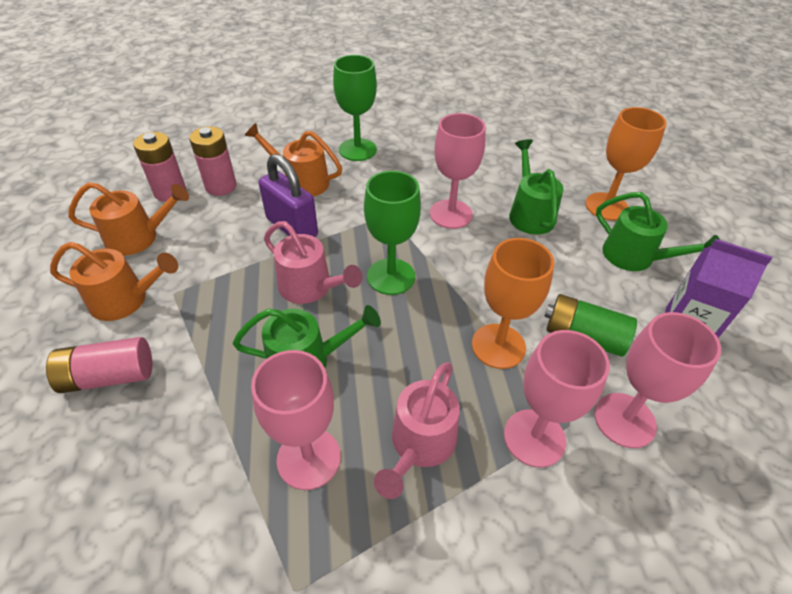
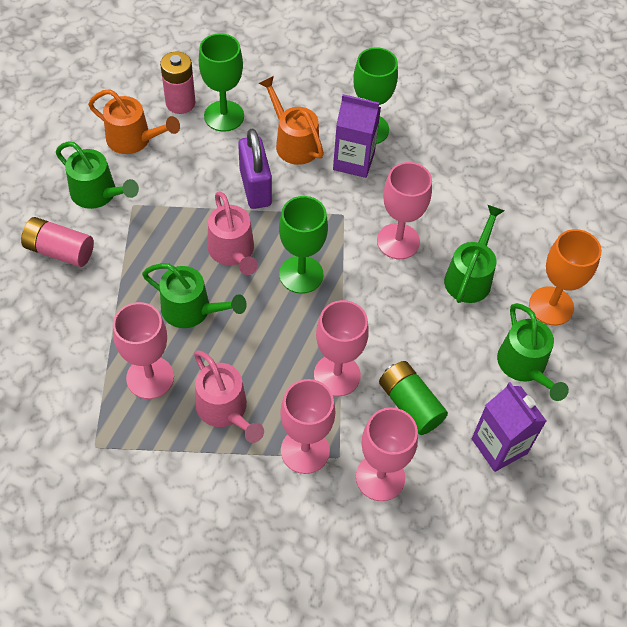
camera: 30 degrees right, 10 degrees up
orange watering can [50,242,178,321] -> green watering can [56,141,139,209]
pink battery [189,126,237,196] -> green goblet [199,33,244,132]
pink watering can [374,362,460,499] -> pink watering can turned 90 degrees counterclockwise [194,350,264,443]
orange goblet [472,238,554,369] -> pink goblet [314,300,369,397]
none -> purple carton [333,94,381,178]

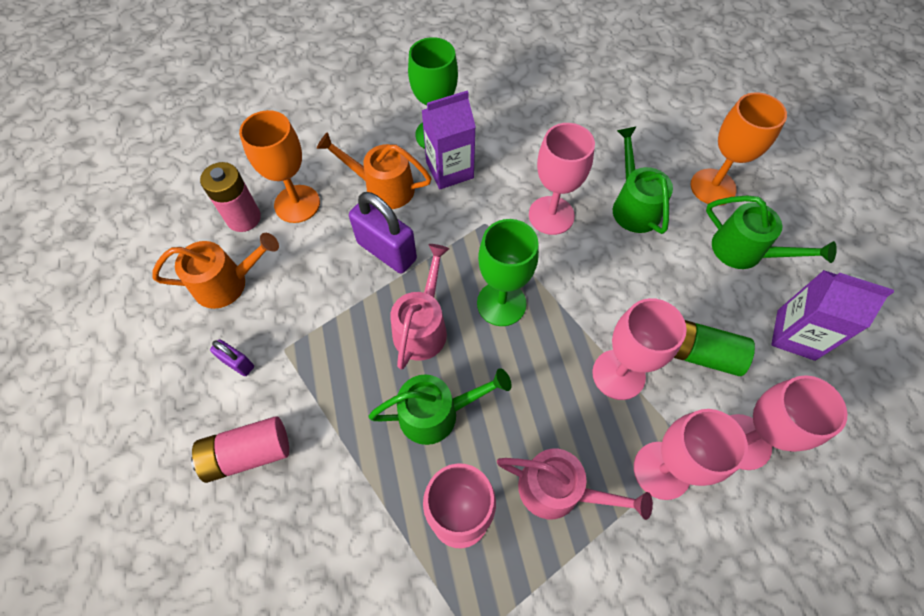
camera: 35 degrees left, 5 degrees up
green watering can [56,141,139,209] -> purple padlock [210,339,254,376]
green goblet [199,33,244,132] -> orange goblet [239,110,320,223]
pink watering can [208,191,258,275] -> pink watering can turned 105 degrees counterclockwise [390,244,449,370]

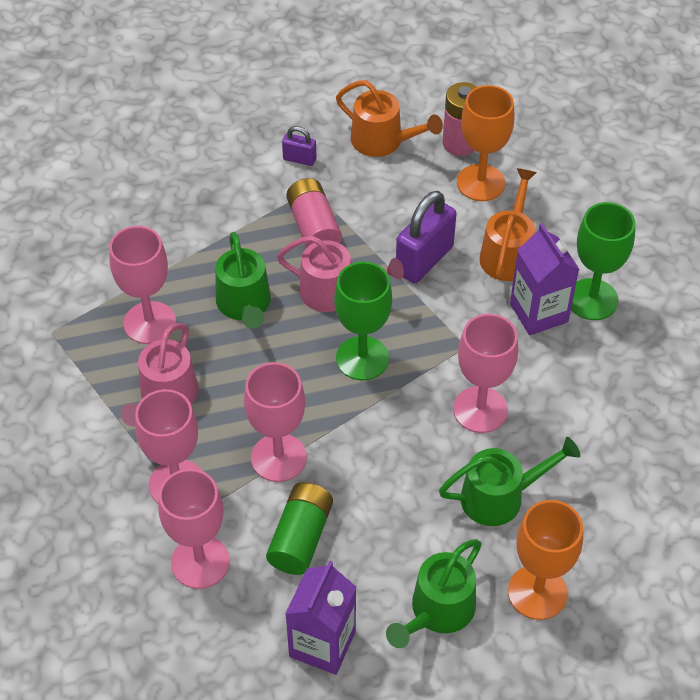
camera: 90 degrees right, 10 degrees down
orange watering can [152,233,279,309] -> orange watering can turned 45 degrees counterclockwise [336,80,443,157]
pink battery [191,416,289,483] -> pink battery moved to [286,178,342,248]
purple padlock [210,339,254,376] -> purple padlock turned 75 degrees clockwise [282,126,316,166]

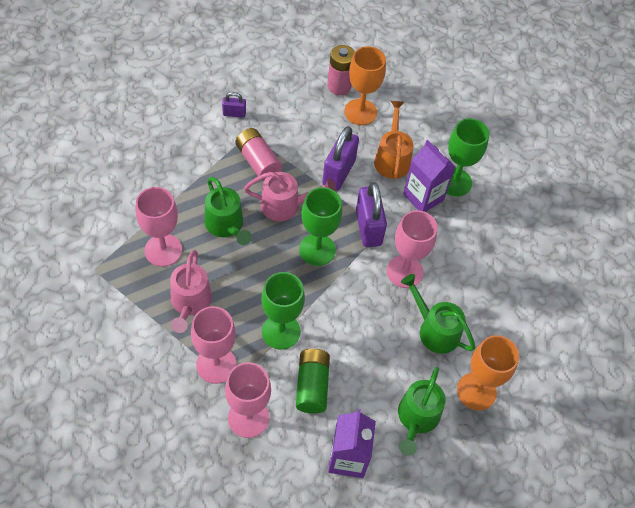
camera: 20 degrees left, 5 degrees up
pink goblet [244,362,307,482] -> green goblet [261,272,305,350]
orange watering can [336,80,443,157] -> none
green watering can [439,437,580,526] -> green watering can turned 105 degrees counterclockwise [401,274,475,354]
none -> purple padlock [356,182,387,247]

